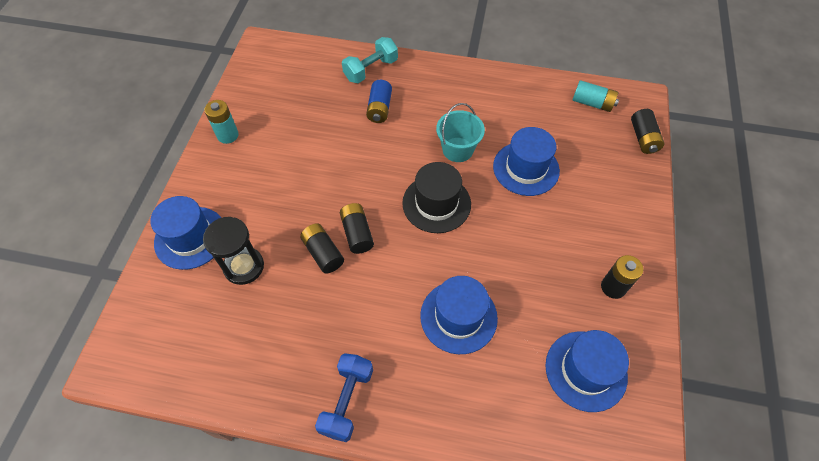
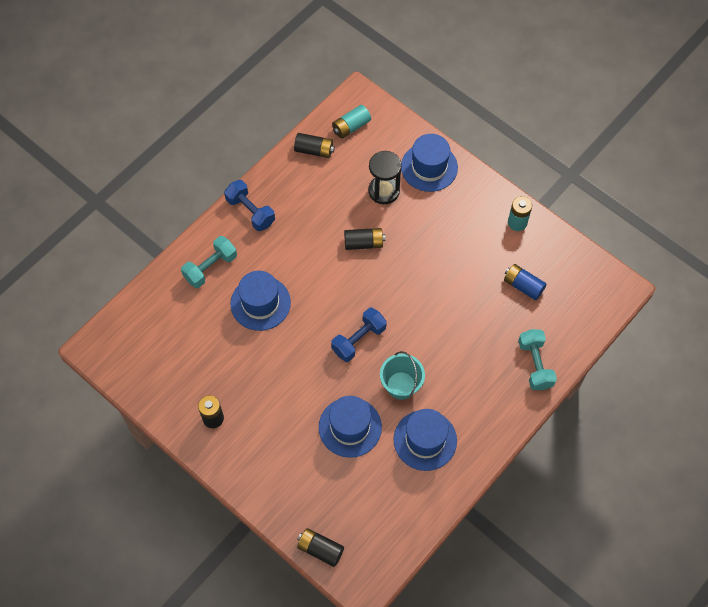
camera: 120 degrees right, 5 degrees up
black battery [340,203,374,254] -> black battery moved to [294,133,335,158]
blue battery [366,80,392,123] -> blue battery moved to [504,264,547,300]
black hat [402,162,471,233] -> blue dumbbell [331,308,387,362]
blue hat [546,330,629,412] -> blue hat moved to [394,409,457,471]
turquoise battery [572,80,619,112] -> turquoise battery moved to [332,105,371,138]
none -> turquoise dumbbell [181,236,237,288]

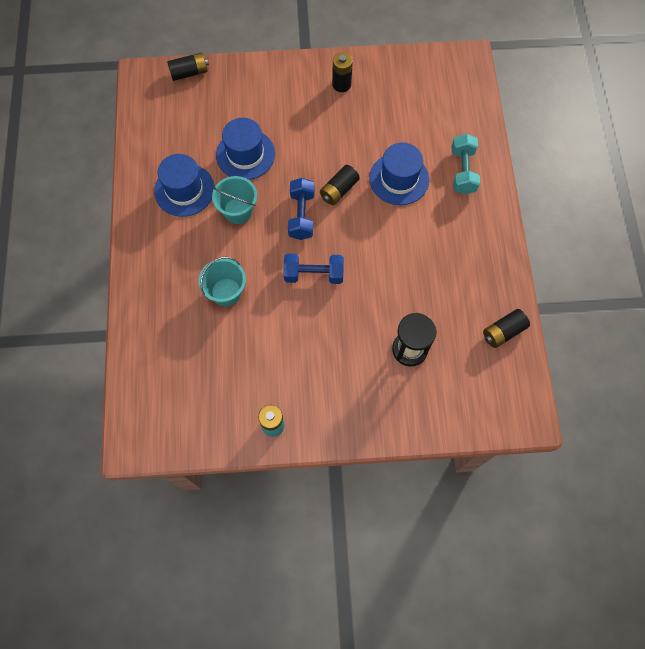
camera: 135 degrees right, 5 degrees up
blue dumbbell [224,180,275,231] -> blue dumbbell moved to [284,254,344,284]
turquoise battery [332,105,371,138] -> none
black battery [344,228,386,250] -> black battery moved to [320,165,360,205]
blue hat [401,134,458,192] -> none
blue battery [504,264,547,300] -> none
turquoise dumbbell [518,329,557,390] -> none
none -> turquoise bucket [199,257,246,306]

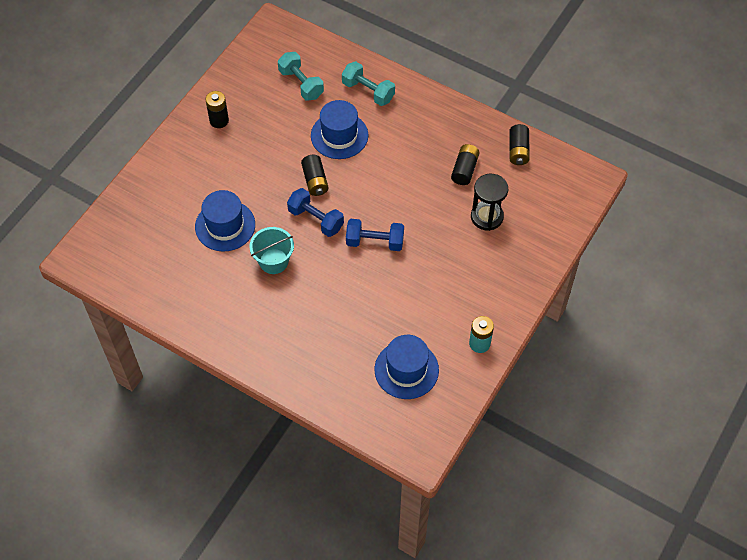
camera: 55 degrees left, 10 degrees down
blue hat [154,154,215,217] -> blue hat moved to [375,335,439,399]
black battery [167,52,209,81] -> black battery moved to [451,144,480,185]
turquoise bucket [199,257,246,306] -> none
blue dumbbell [284,254,344,284] -> blue dumbbell turned 60 degrees clockwise [346,219,404,251]
none -> turquoise dumbbell [278,52,324,100]

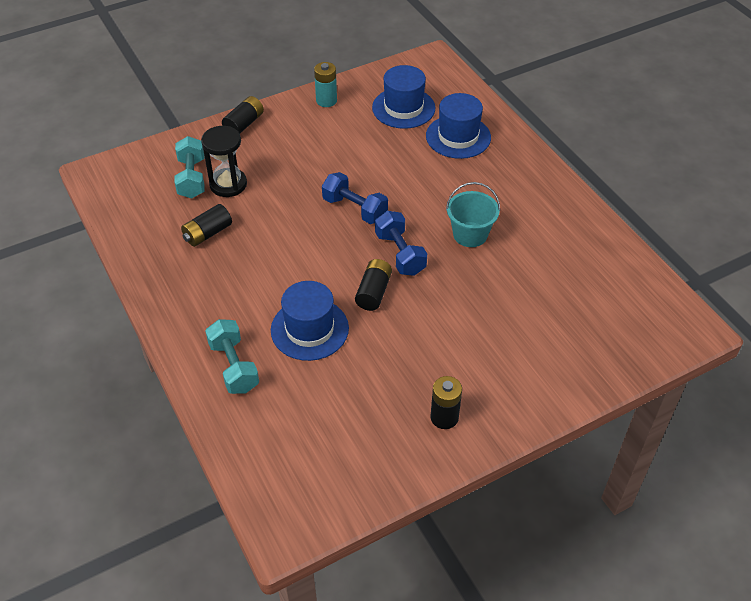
camera: 150 degrees left, 10 degrees down
blue hat [195,190,255,252] -> blue hat moved to [426,93,491,159]
turquoise dumbbell [278,52,324,100] -> turquoise dumbbell moved to [174,136,205,199]
black battery [509,124,530,165] -> black battery moved to [222,96,264,134]

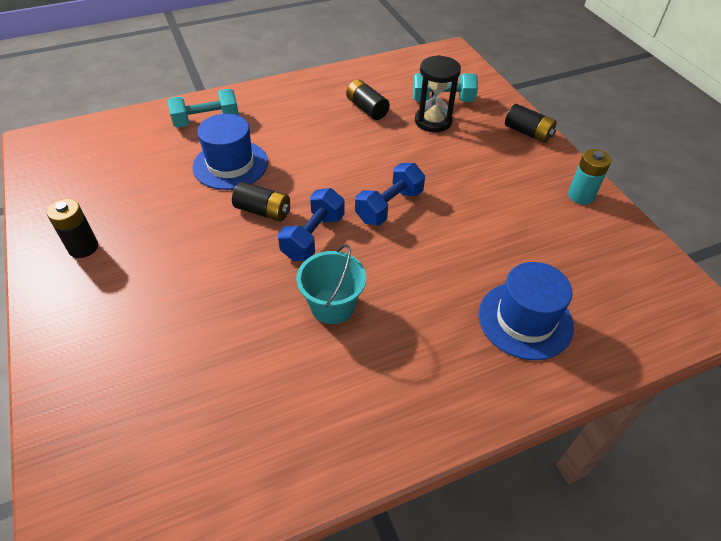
camera: 95 degrees right, 0 degrees up
blue hat [372,65,436,129] -> none
blue dumbbell [375,211,427,276] -> blue dumbbell turned 45 degrees counterclockwise [278,188,345,261]

